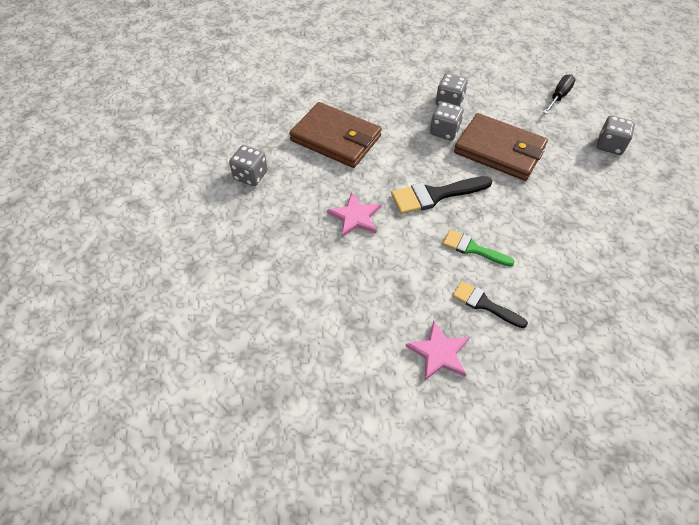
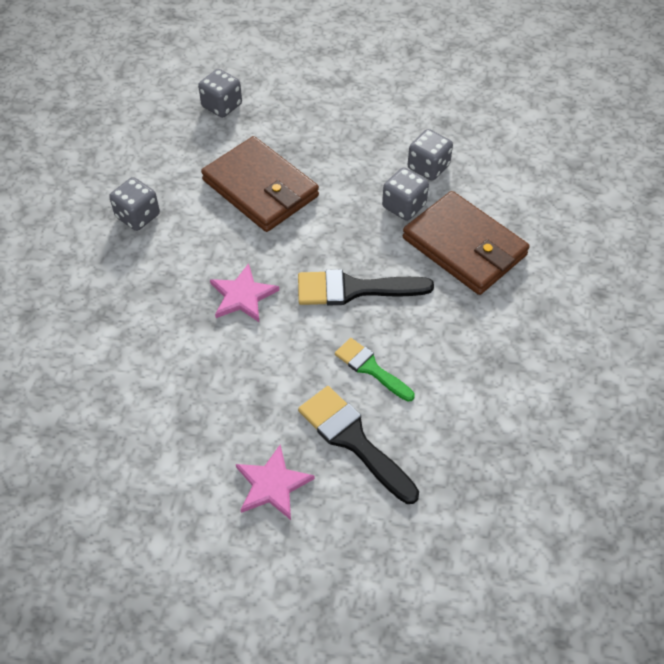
camera: 15 degrees right, 0 degrees up
black brush [452,281,528,328] -> black brush [298,386,419,504], size x1.56
black screwdriver [543,74,576,114] -> none
grey dice [597,116,635,155] -> grey dice moved to [198,69,242,118]

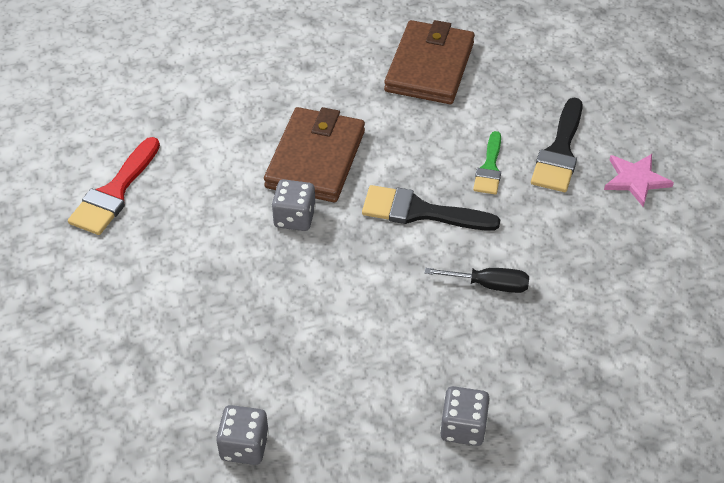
camera: 120 degrees left, 5 degrees down
brown wallet [201,136,319,232] -> brown wallet moved to [384,20,475,104]
pink star [210,263,279,322] -> black screwdriver [425,268,529,293]
black brush [298,269,434,306] -> black brush turned 135 degrees clockwise [362,185,500,231]
grey dice [408,129,453,181] -> none
none -> red brush [68,137,160,235]

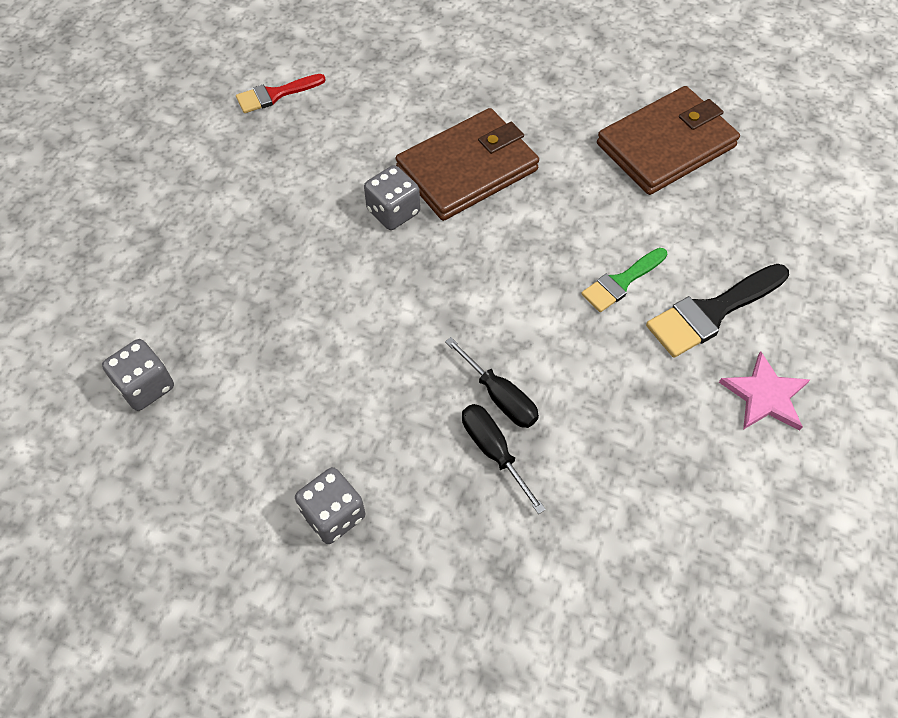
camera: 40 degrees right, 10 degrees up
red brush [68,137,160,235] -> red brush [236,74,326,113], size x0.64
black brush [362,185,500,231] -> none
none -> black screwdriver [462,404,546,514]

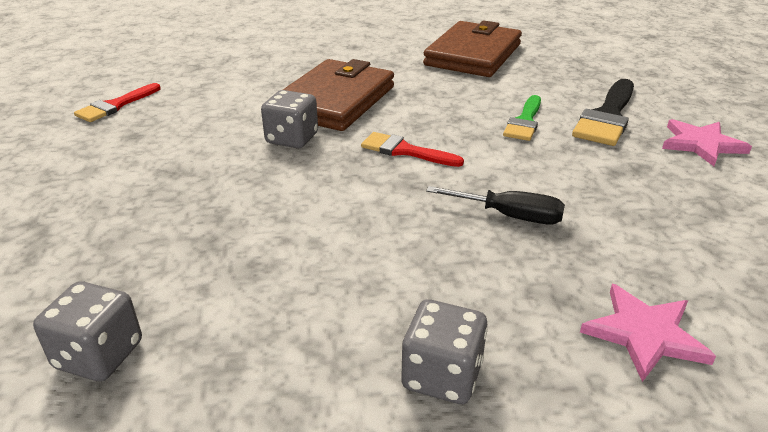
camera: 30 degrees left, 25 degrees down
black screwdriver [462,404,546,514] -> none
none -> red brush [361,132,464,167]
none -> pink star [580,284,716,382]

